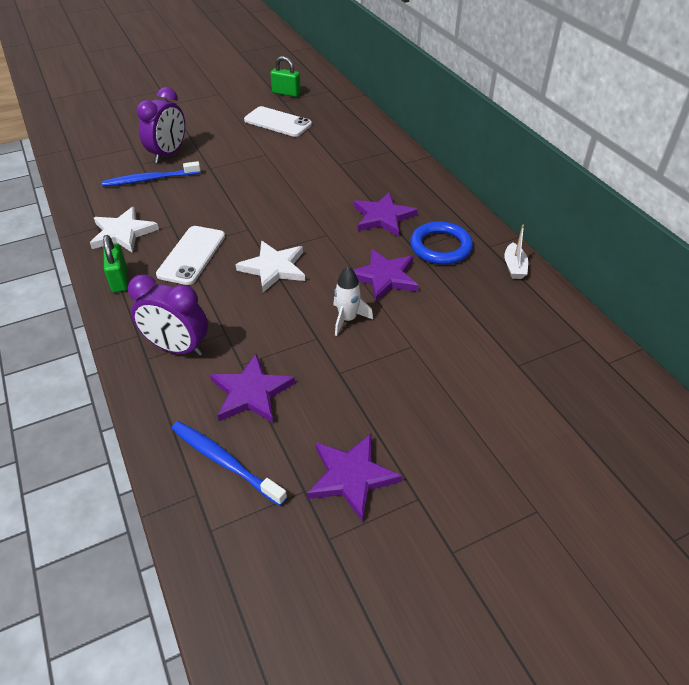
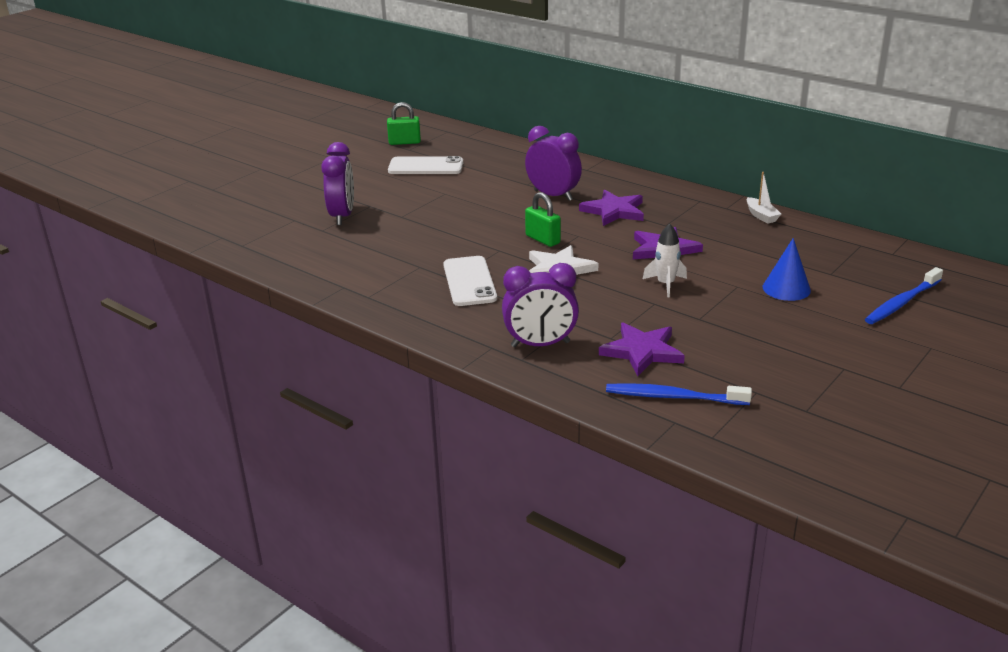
camera: 25 degrees left, 15 degrees down
white star [90,207,159,253] -> none
blue toothbrush [102,161,201,187] -> blue toothbrush moved to [865,267,943,324]
green padlock [103,235,128,292] -> green padlock moved to [525,192,561,247]
purple star [307,434,402,522] -> none
blue ring [410,221,473,265] -> none
none -> purple clock [525,126,582,201]
none -> blue cone [763,238,811,301]

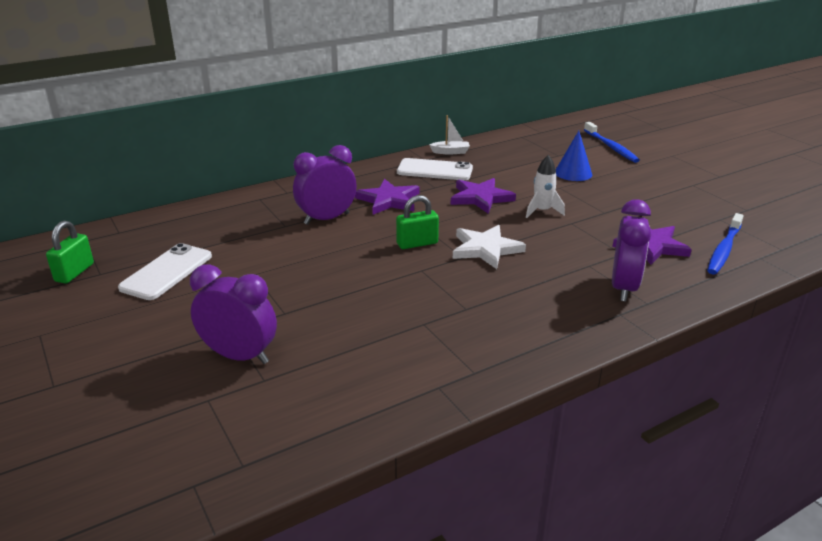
camera: 70 degrees left, 0 degrees up
white phone [443,256,497,306] -> white phone moved to [397,158,473,180]

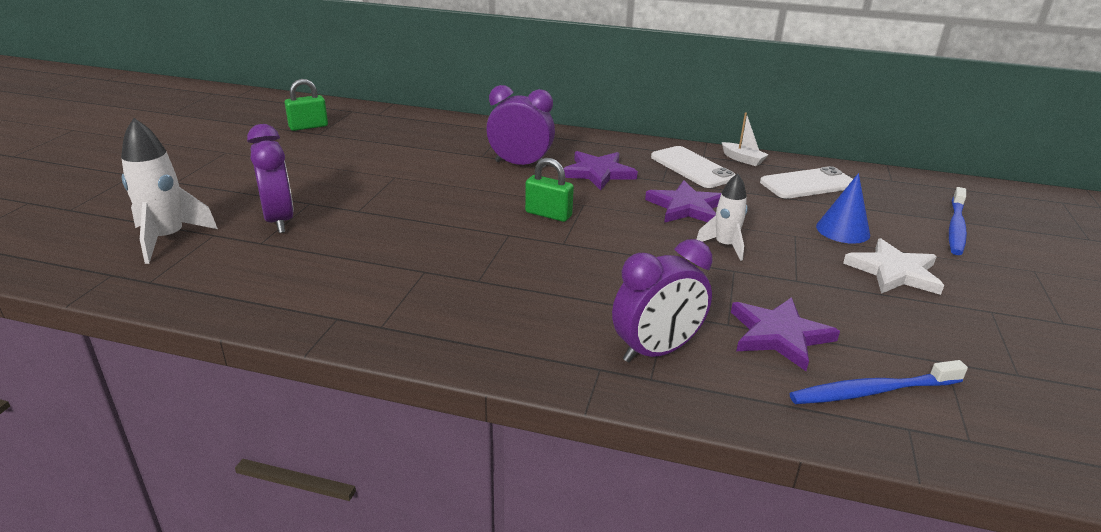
camera: 45 degrees right, 0 degrees up
white phone [118,243,212,300] -> white phone moved to [760,166,853,199]
white star [453,225,526,269] -> white star moved to [843,238,944,295]
none -> white rocket [121,118,218,264]

